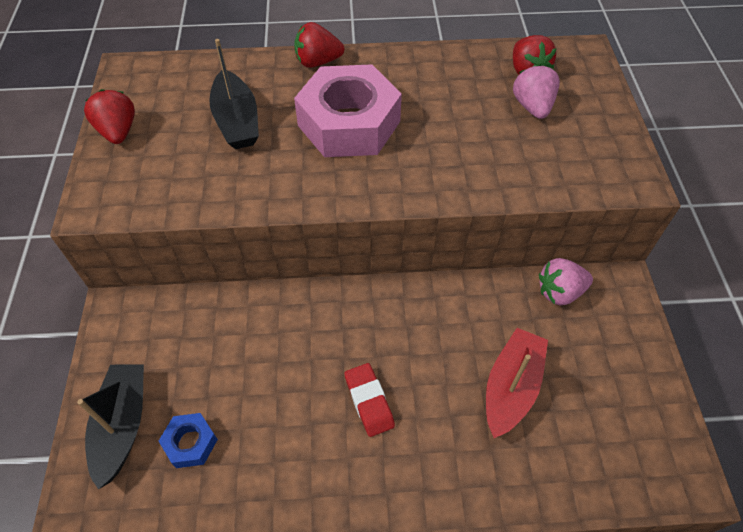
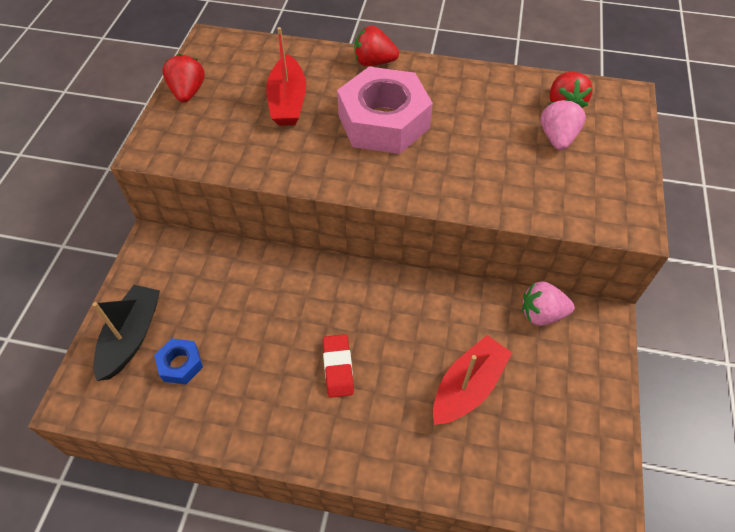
camera: 15 degrees right, 0 degrees up
black boat [209,39,259,149] -> red boat [266,27,306,126]

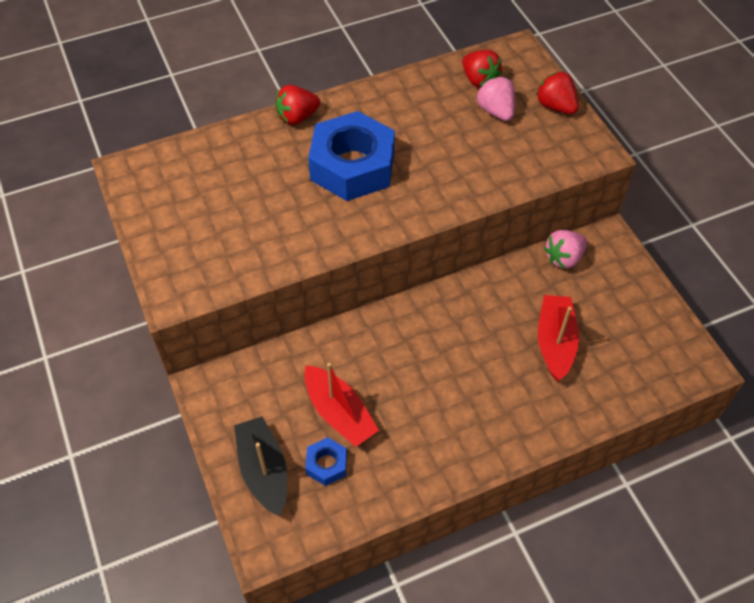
camera: 35 degrees left, 0 degrees up
red strawberry [162,54,205,103] -> red strawberry moved to [536,71,578,114]
red boat [266,27,306,126] -> red boat moved to [304,363,379,447]
red eraser [323,334,354,398] -> none
pink nut [337,67,433,154] -> blue nut [308,111,395,201]

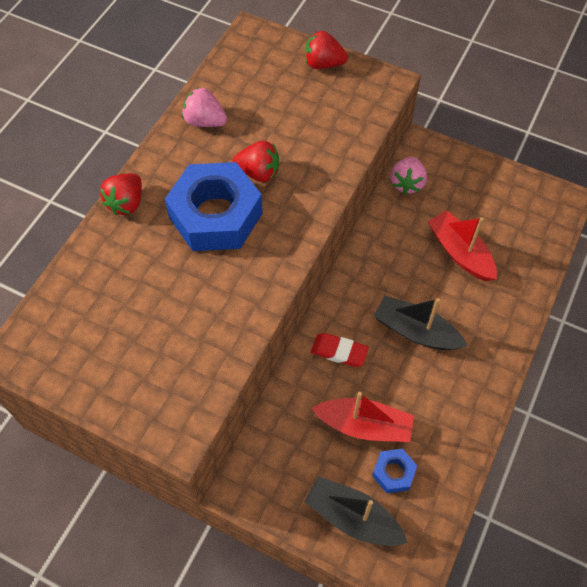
camera: 40 degrees left, 5 degrees up
red strawberry [462,50,502,88] -> red strawberry moved to [233,141,279,182]
pink strawberry [476,77,515,121] -> pink strawberry moved to [182,87,227,127]
none -> red eraser [311,333,369,367]
none -> black boat [374,296,467,350]

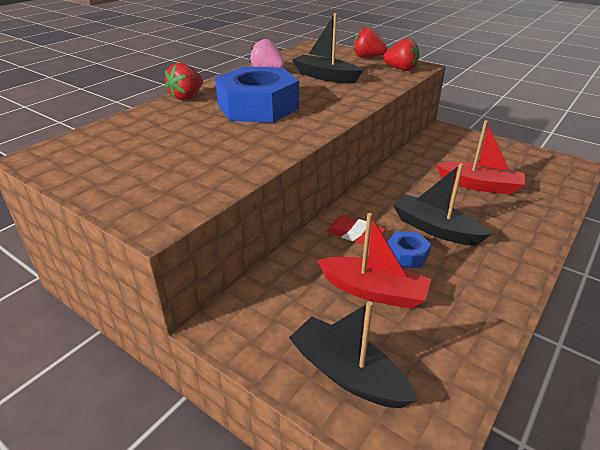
camera: 10 degrees right, 25 degrees down
red strawberry [233,141,279,182] -> red strawberry moved to [383,38,420,71]
blue nut [372,449,417,493] -> blue nut moved to [388,231,431,268]
pink strawberry [390,157,427,194] -> none
red boat [428,210,497,281] -> red boat turned 135 degrees clockwise [436,120,525,195]
none -> black boat [292,13,363,84]

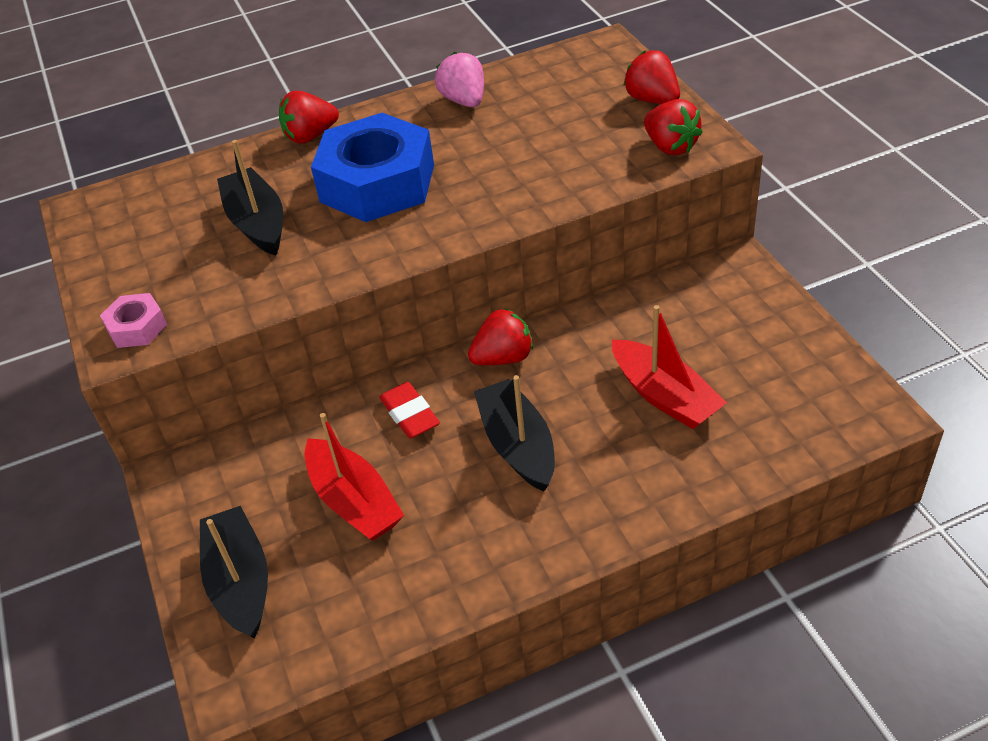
camera: 35 degrees right, 10 degrees up
black boat [292,13,363,84] -> black boat moved to [217,140,283,256]
blue nut [388,231,431,268] -> none
none -> pink nut [100,293,167,348]
none -> red strawberry [468,308,533,365]

